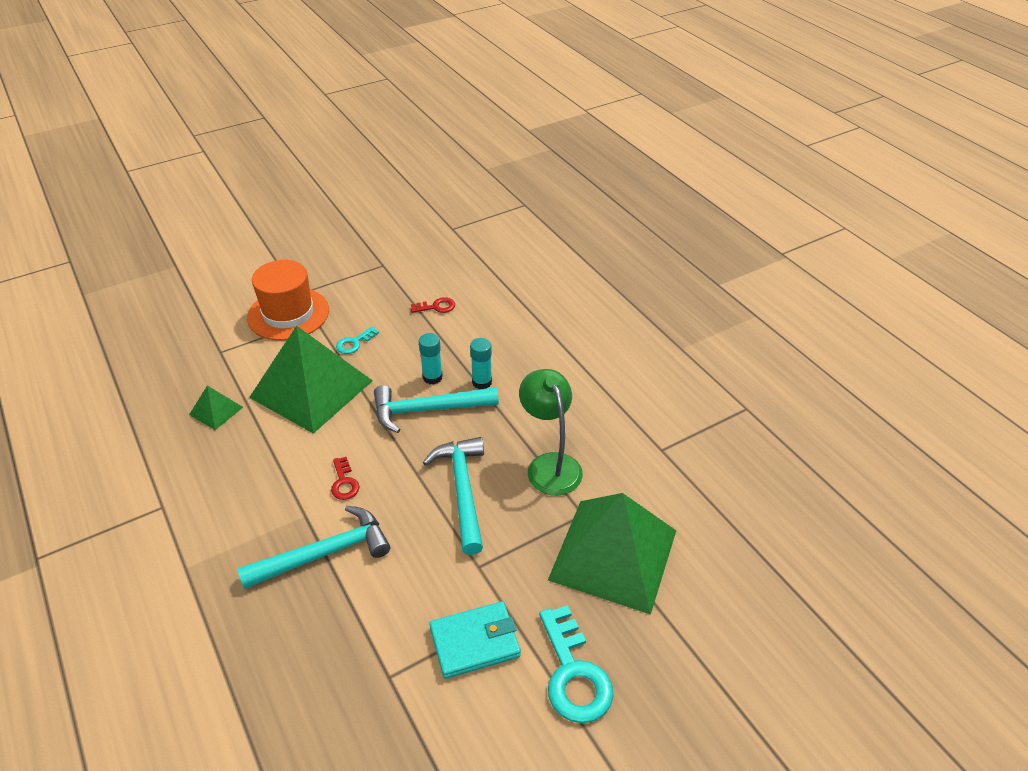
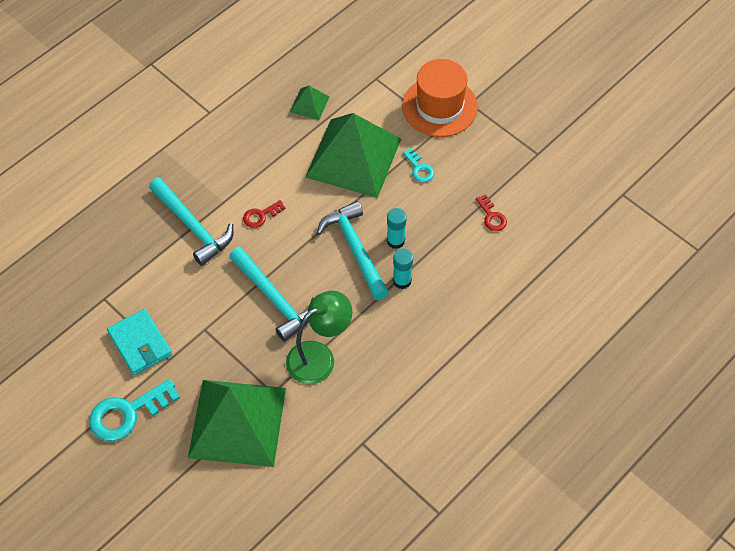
camera: 75 degrees right, 15 degrees up
turquoise key [336,327,379,354] -> turquoise key turned 150 degrees counterclockwise [403,148,434,182]
turquoise hammer [423,437,484,555] -> turquoise hammer turned 75 degrees clockwise [229,247,314,342]

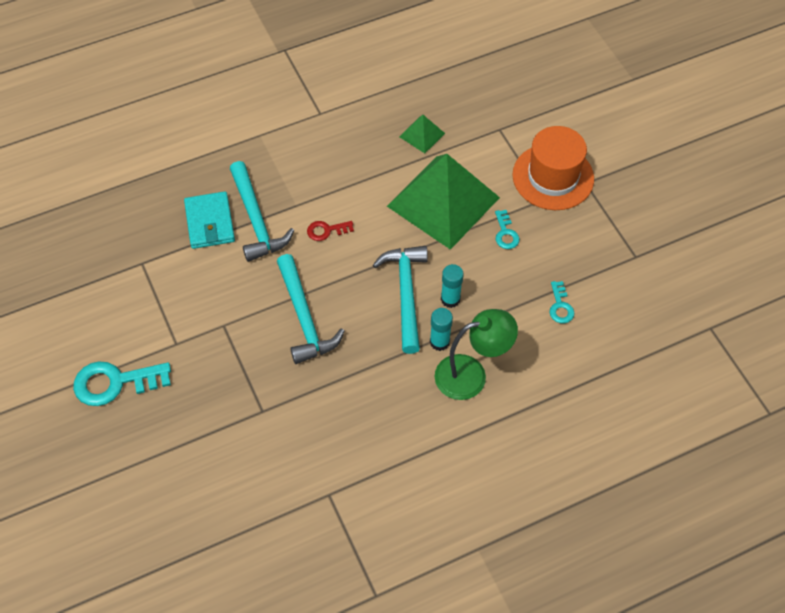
camera: 20 degrees right, 0 degrees up
turquoise wallet [107,309,172,375] -> turquoise wallet moved to [184,191,235,249]
green pyramid [188,380,286,467] -> none
green lamp [286,291,352,384] -> green lamp moved to [435,309,518,400]
red key [476,194,507,231] -> turquoise key [549,281,574,323]

